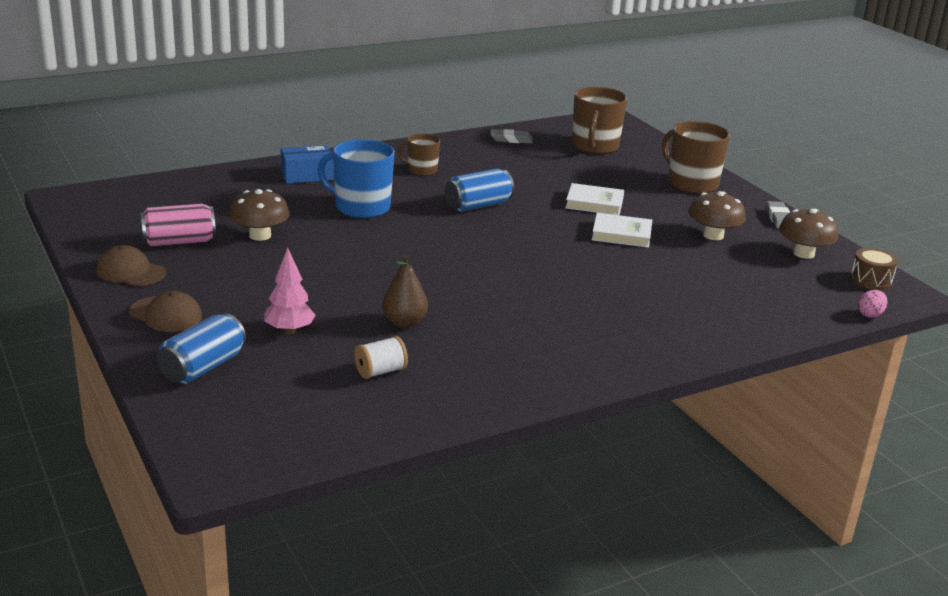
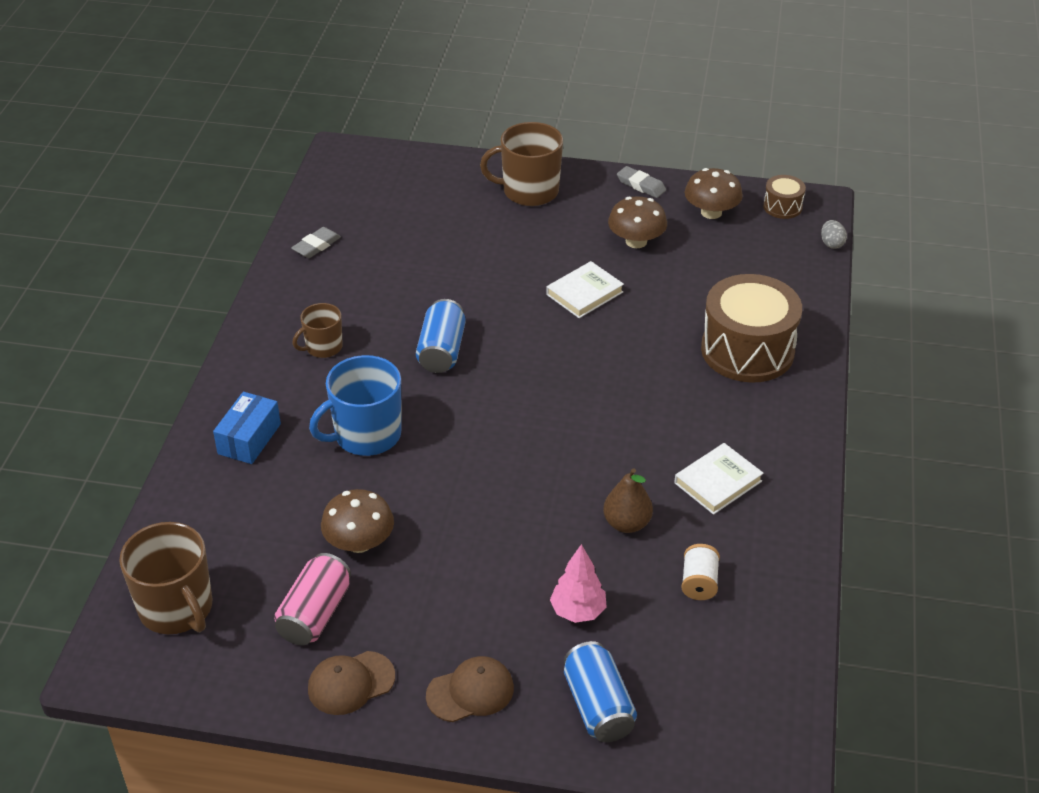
camera: 50 degrees left, 15 degrees up
white book [565,183,624,215] -> white book moved to [674,443,764,515]
brown mug [572,87,627,154] -> brown mug moved to [119,522,212,634]
pink egg [858,290,887,318] -> grey egg [821,220,847,249]
none -> brown drum [701,274,802,383]

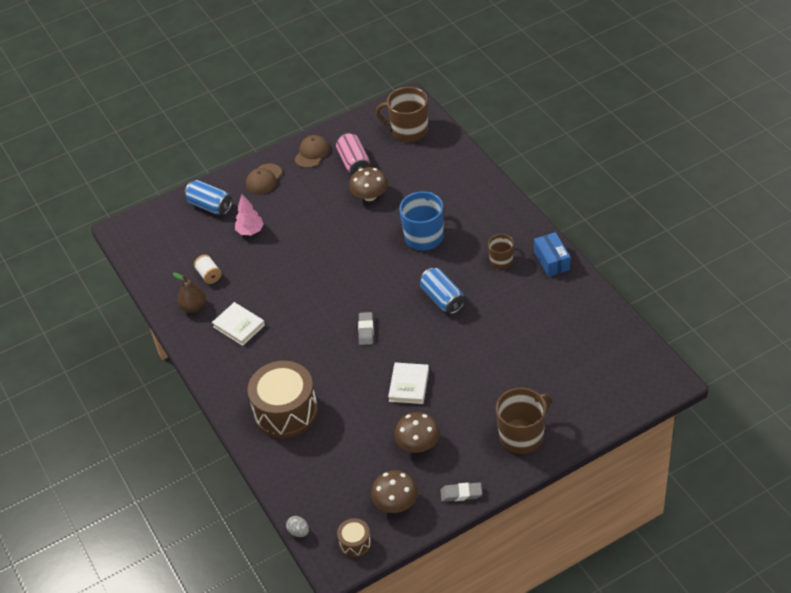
camera: 145 degrees right, 5 degrees up
blue box [213,392,281,464] -> blue box moved to [534,232,570,277]
grey eraser [291,227,341,258] -> grey eraser moved to [358,312,374,345]
brown pear [603,468,653,533] -> brown pear moved to [173,273,206,313]
white book [674,443,764,515] -> white book turned 60 degrees counterclockwise [212,302,265,346]

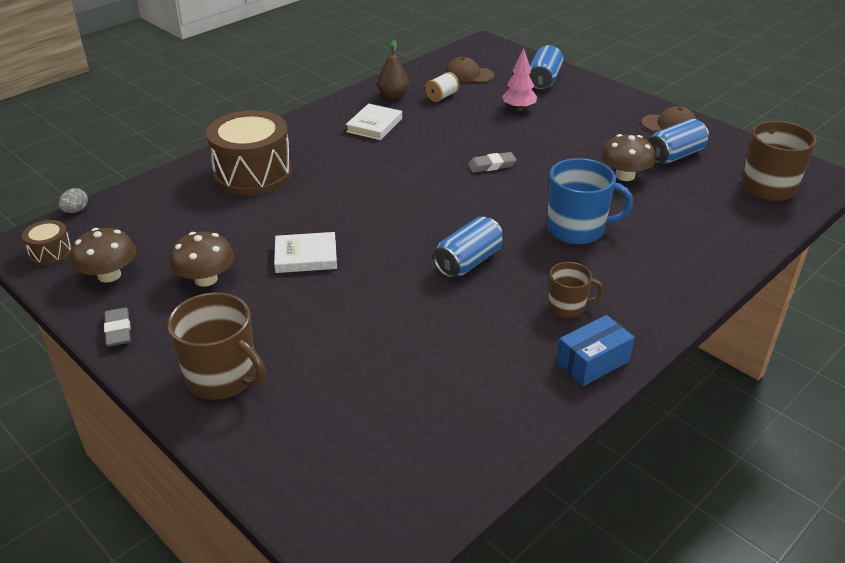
camera: 70 degrees right, 10 degrees down
brown cap [246,164,282,194] -> brown cap moved to [445,57,494,83]
pink can [336,133,370,175] -> blue can [648,119,709,164]
grey eraser [358,312,374,345] -> grey eraser moved to [468,152,516,173]

